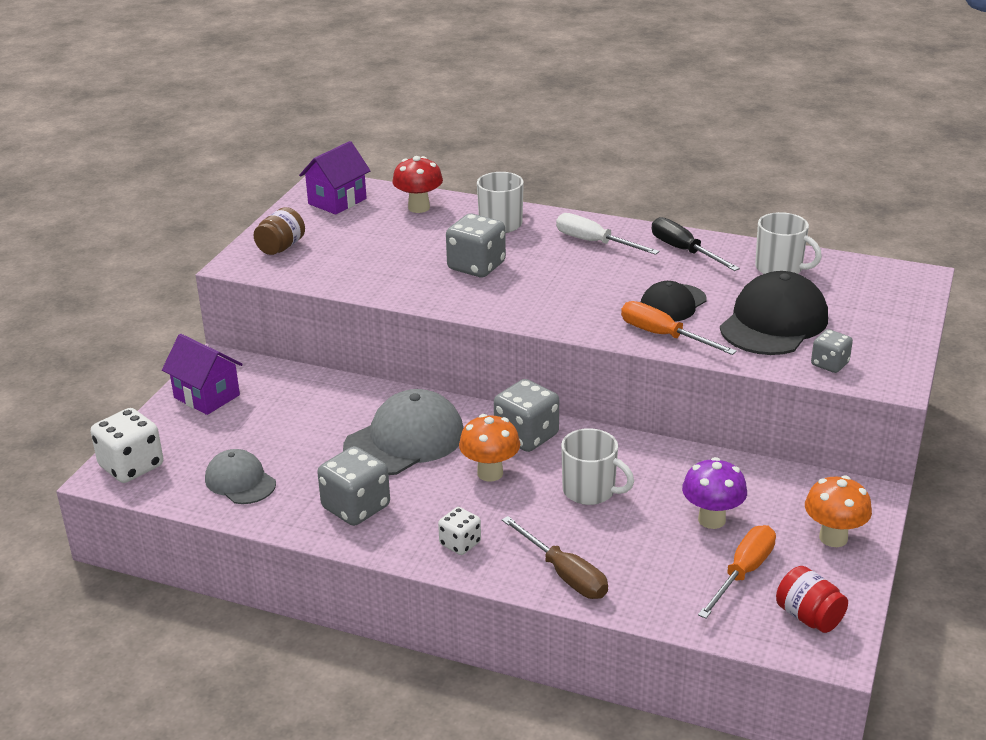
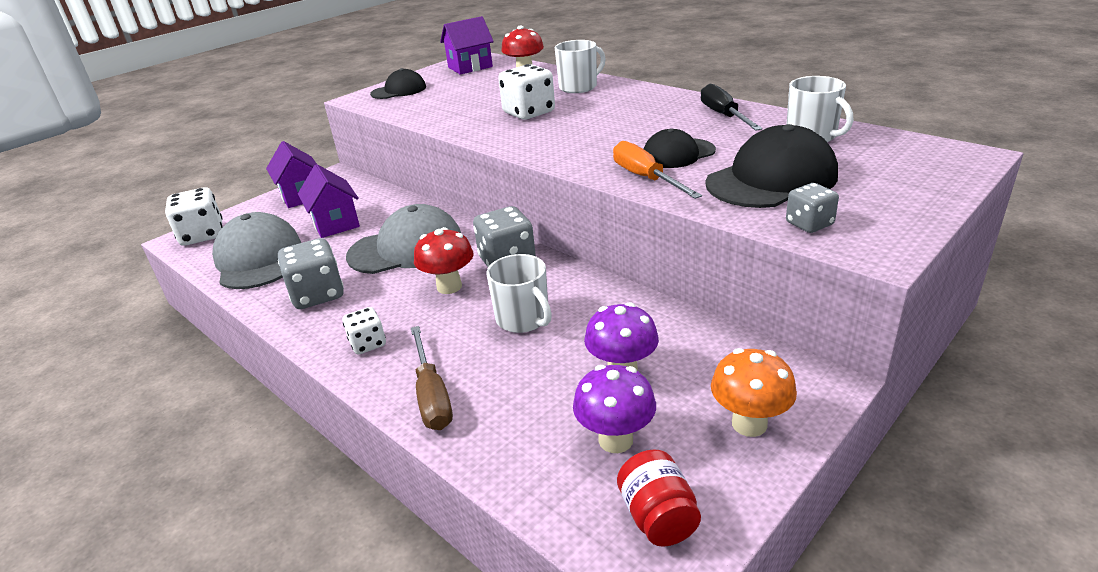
camera: 25 degrees right, 0 degrees up
grey cap [205,449,276,504] -> grey cap [212,212,301,289], size x1.67
brown jar [253,207,305,255] -> black cap [370,68,426,99]
grey dice [446,214,506,277] -> white dice [498,64,555,120]
orange mushroom [459,414,520,482] -> red mushroom [414,227,474,294]
white screwdriver [556,213,659,255] -> none
orange screwdriver [698,525,776,619] -> purple mushroom [573,365,656,453]
none -> purple house [298,164,360,238]

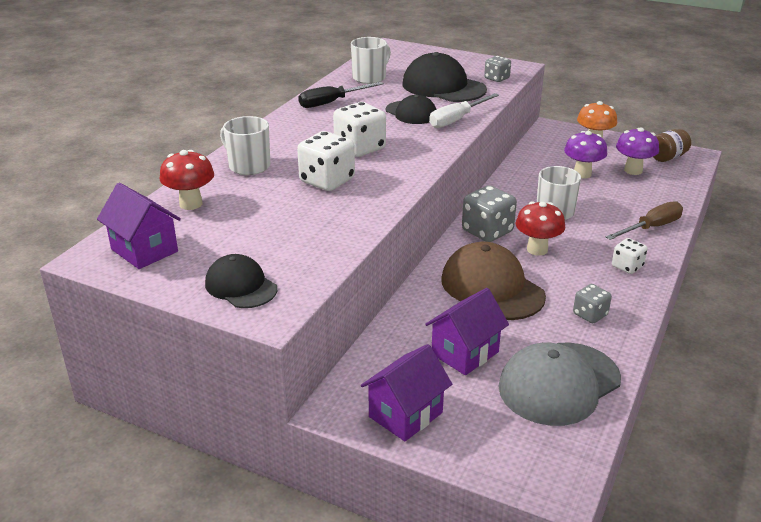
camera: 110 degrees left, 0 degrees up
white dice [165,187,223,246] -> white dice moved to [333,102,386,157]
grey dice [278,238,344,309] -> grey dice [573,284,612,323], size x0.59
grey cap [346,204,461,274] -> brown cap [441,242,546,320]
orange screwdriver [613,141,702,199] -> white screwdriver [429,93,499,128]
red jar [617,450,701,547] -> brown jar [653,129,691,162]

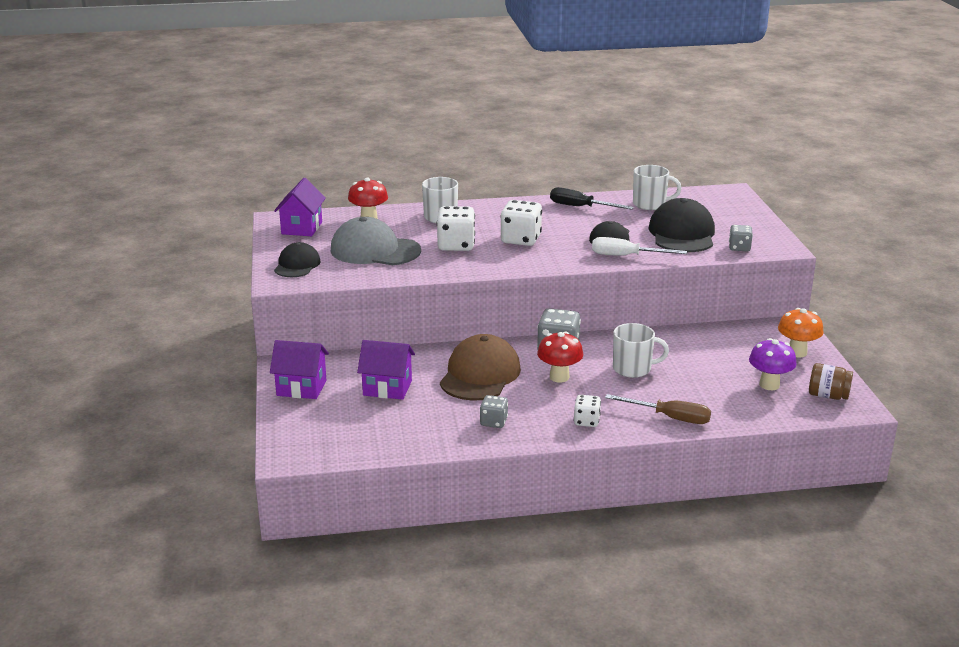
camera: 55 degrees right, 5 degrees down
grey cap [498,343,621,426] -> grey cap moved to [331,217,421,265]
purple mushroom [564,131,607,179] -> none

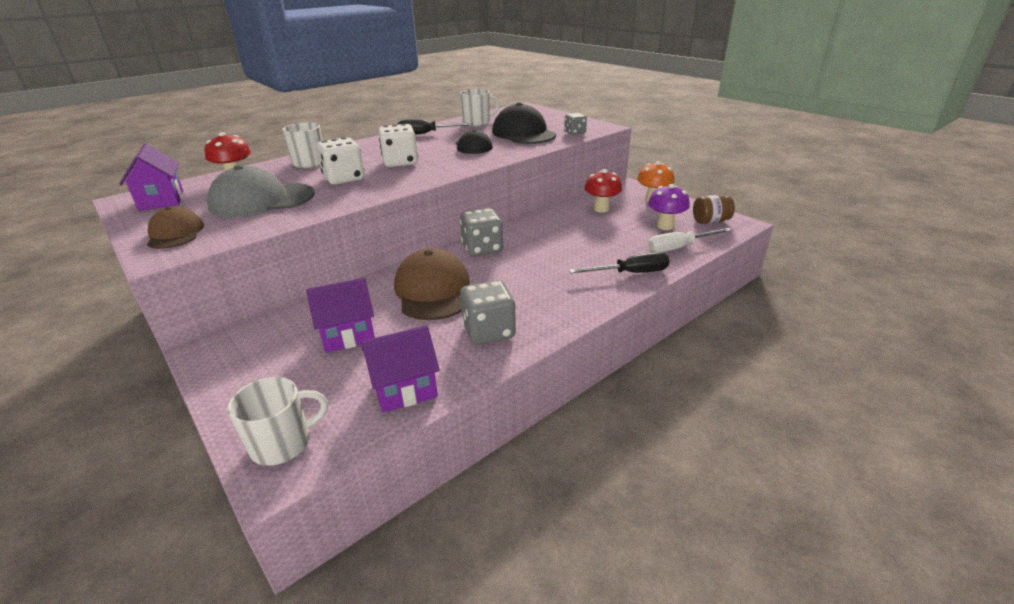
camera: 30 degrees left, 5 degrees up
purple house [270,340,329,399] -> purple house moved to [361,325,440,413]
black cap [274,242,321,277] -> brown cap [147,207,204,249]
grey dice [480,395,508,428] -> grey dice [460,280,516,345], size x1.71
red mushroom [537,332,583,383] -> red mushroom moved to [584,169,622,213]
white dice [574,395,601,427] -> none
white screwdriver [592,237,687,256] -> white screwdriver moved to [648,228,732,253]
brown screwdriver [605,394,711,424] -> black screwdriver [569,252,670,273]
white mug [613,323,669,378] -> white mug moved to [227,377,328,466]

